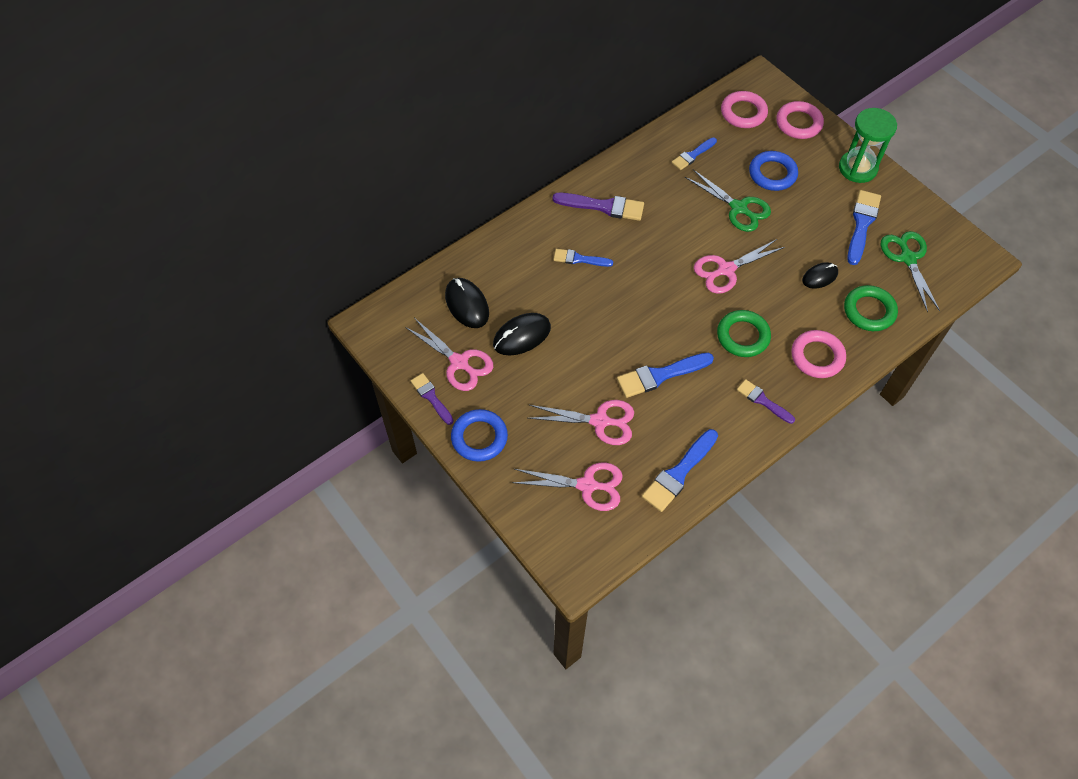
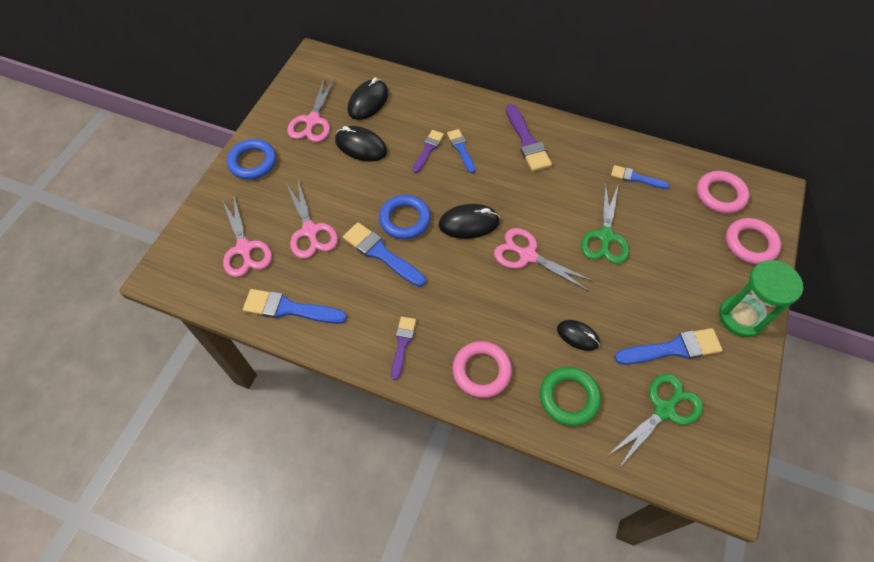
camera: 60 degrees right, 0 degrees up
purple brush [411,373,453,425] -> purple brush moved to [413,130,444,173]
green ring [717,310,771,357] -> none
blue ring [749,151,798,191] -> blue ring moved to [379,195,431,239]
none -> black mouse [439,204,500,239]

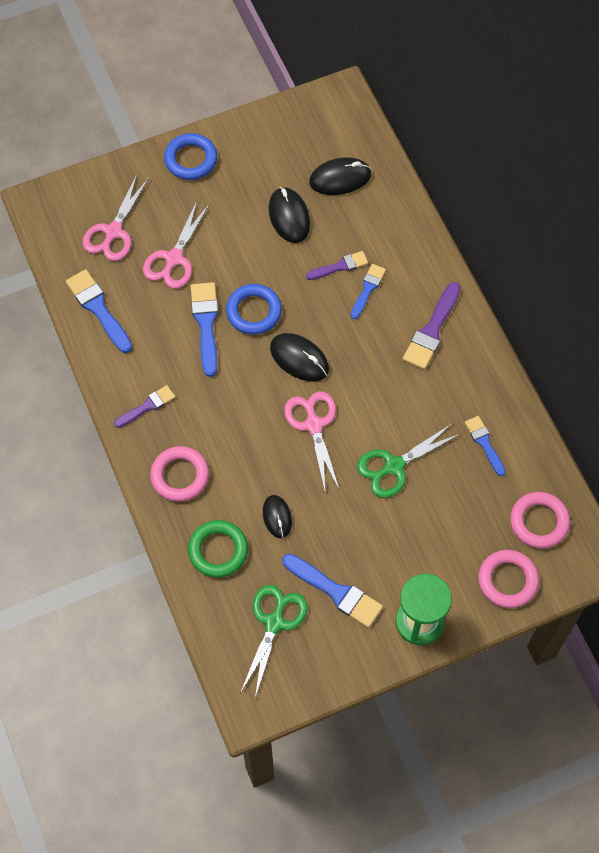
camera: 45 degrees right, 5 degrees up
pink scissors [287,77,335,142] -> none
green scissors [607,374,703,468] -> green scissors turned 75 degrees counterclockwise [241,585,308,698]

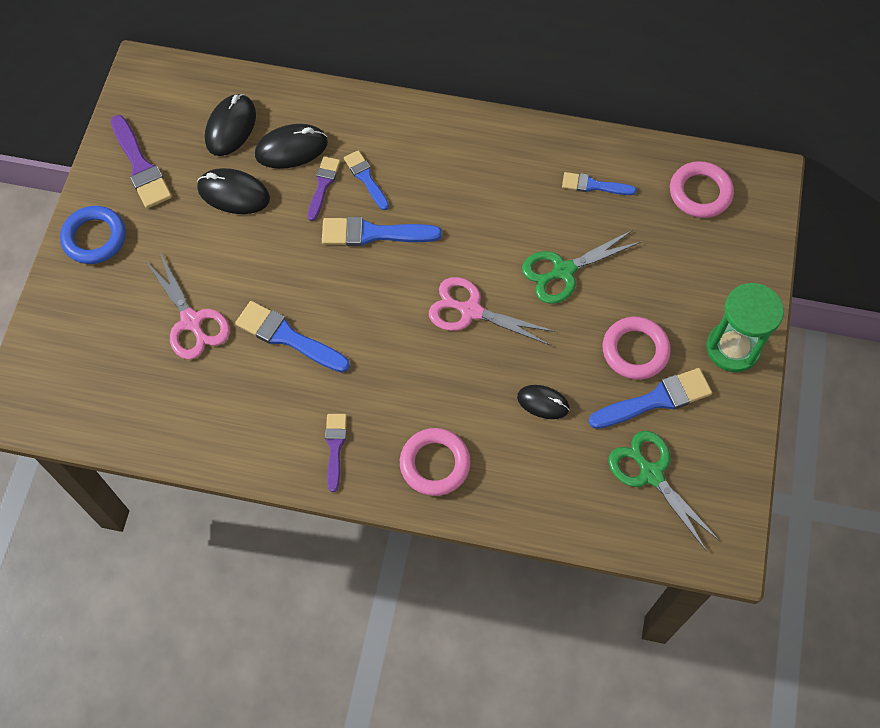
camera: 55 degrees left, 0 degrees up
blue brush [66,269,132,353] -> blue brush moved to [322,217,442,246]
pink scissors [83,175,149,261] -> none
green ring [188,520,248,578] -> none
blue ring [226,284,282,335] -> none
black mouse [270,333,329,381] -> black mouse moved to [255,124,328,169]
green scissors [357,423,460,498] -> green scissors turned 60 degrees clockwise [522,230,641,304]
purple brush [403,282,461,370] -> purple brush moved to [111,115,172,208]
pink ring [478,550,539,608] -> pink ring moved to [603,317,671,380]

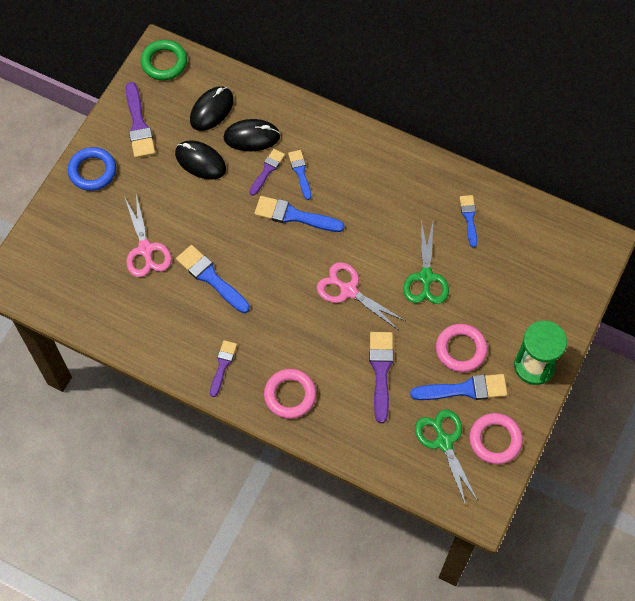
camera: 15 degrees right, 0 degrees up
black mouse [517,385,570,419] -> purple brush [369,332,394,423]
green scissors [522,230,641,304] -> green scissors turned 75 degrees counterclockwise [403,221,449,304]
blue brush [562,172,637,195] -> blue brush turned 60 degrees clockwise [460,195,477,247]
pink ring [670,161,734,218] -> pink ring moved to [469,413,523,464]
none -> green ring [141,40,187,80]

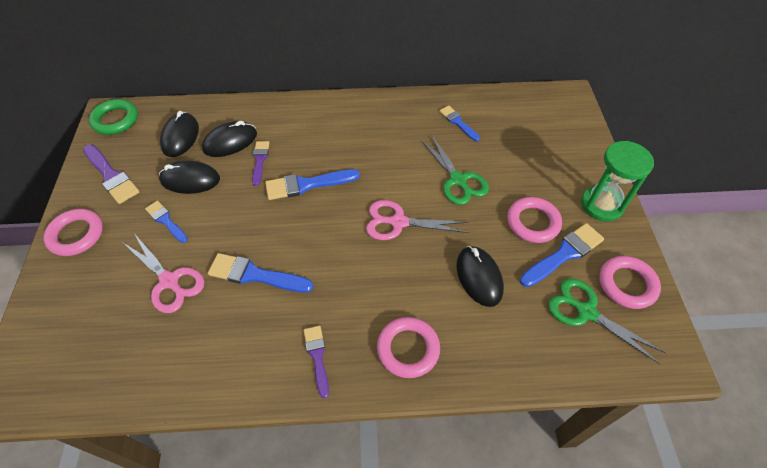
camera: 30 degrees left, 10 degrees down
blue ring [68,147,116,191] -> pink ring [43,209,103,256]
blue brush [288,150,311,200] -> blue brush moved to [145,201,188,243]
purple brush [369,332,394,423] -> black mouse [456,246,504,307]

